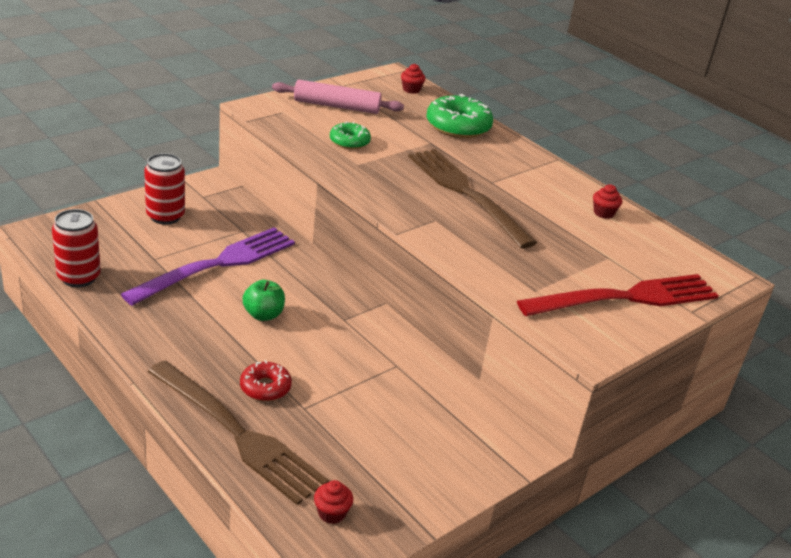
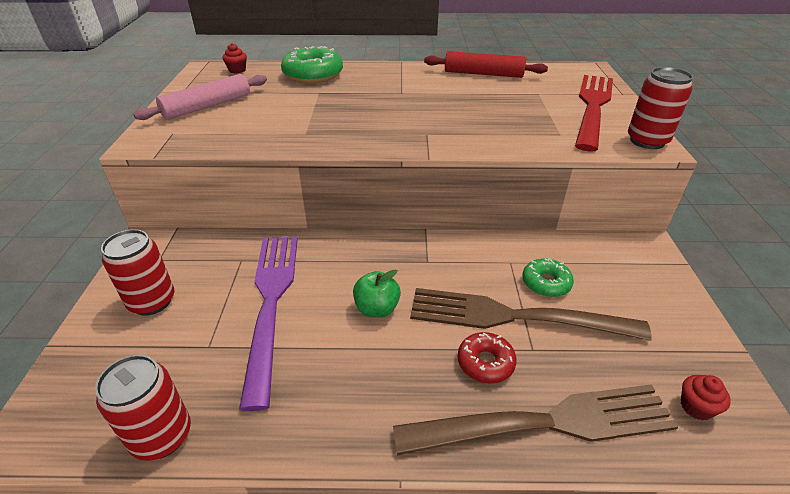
camera: 45 degrees left, 5 degrees up
green donut [330,122,371,149] -> green donut moved to [523,258,574,297]
brown fork [408,149,538,248] -> brown fork moved to [410,288,652,341]
red cupcake [593,184,622,219] -> red rolling pin [424,51,548,78]
none -> red can [628,67,693,149]

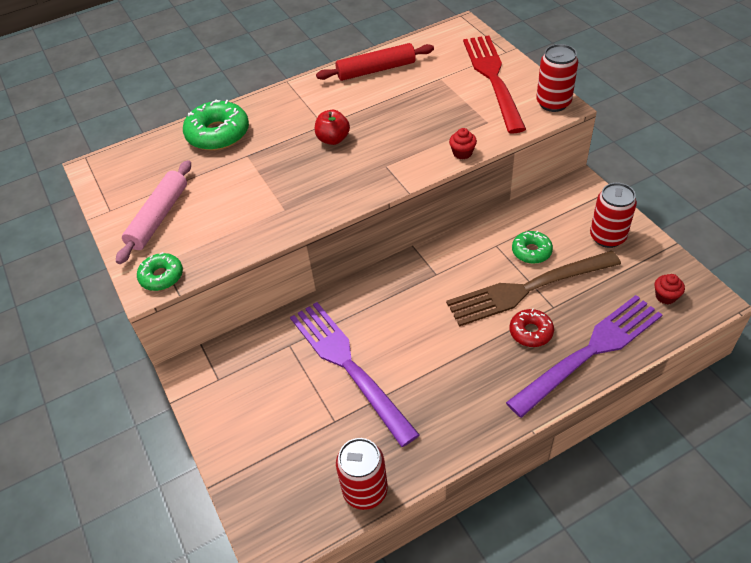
camera: 25 degrees left, 10 degrees up
red can [101,229,175,315] -> red can moved to [590,183,637,248]
red cupcake [222,43,247,73] -> red cupcake moved to [449,128,477,159]
green apple [353,270,401,317] -> none
brown fork [393,384,678,456] -> purple fork [506,295,662,418]
none -> green donut [137,252,183,291]
none -> red apple [315,110,350,145]

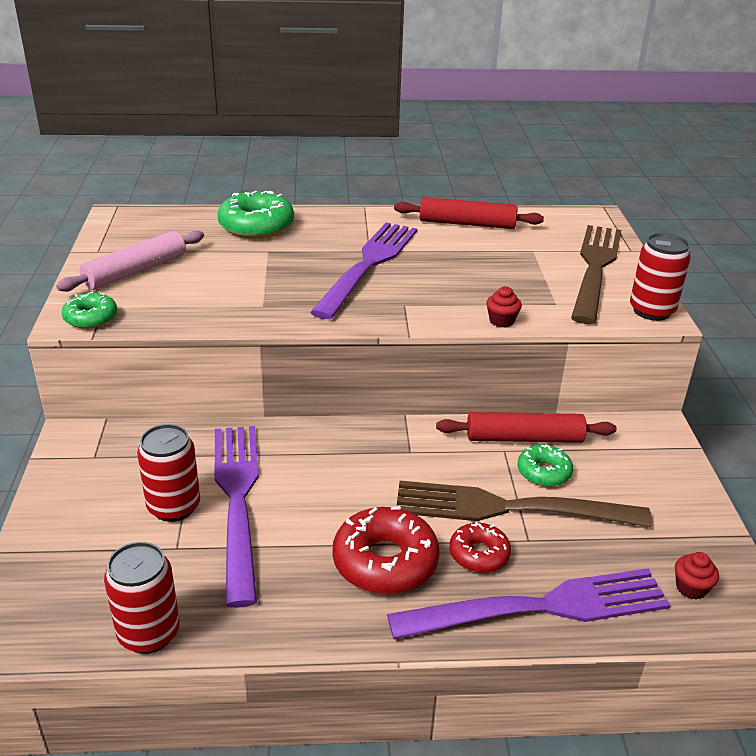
camera: 20 degrees right, 15 degrees down
red apple [315,110,350,145] -> purple fork [310,222,417,319]
red fork [463,36,526,133] -> brown fork [571,225,621,324]
red can [590,183,637,248] -> red can moved to [137,424,200,522]
none -> red donut [332,506,440,594]
none -> red rolling pin [436,412,617,443]

